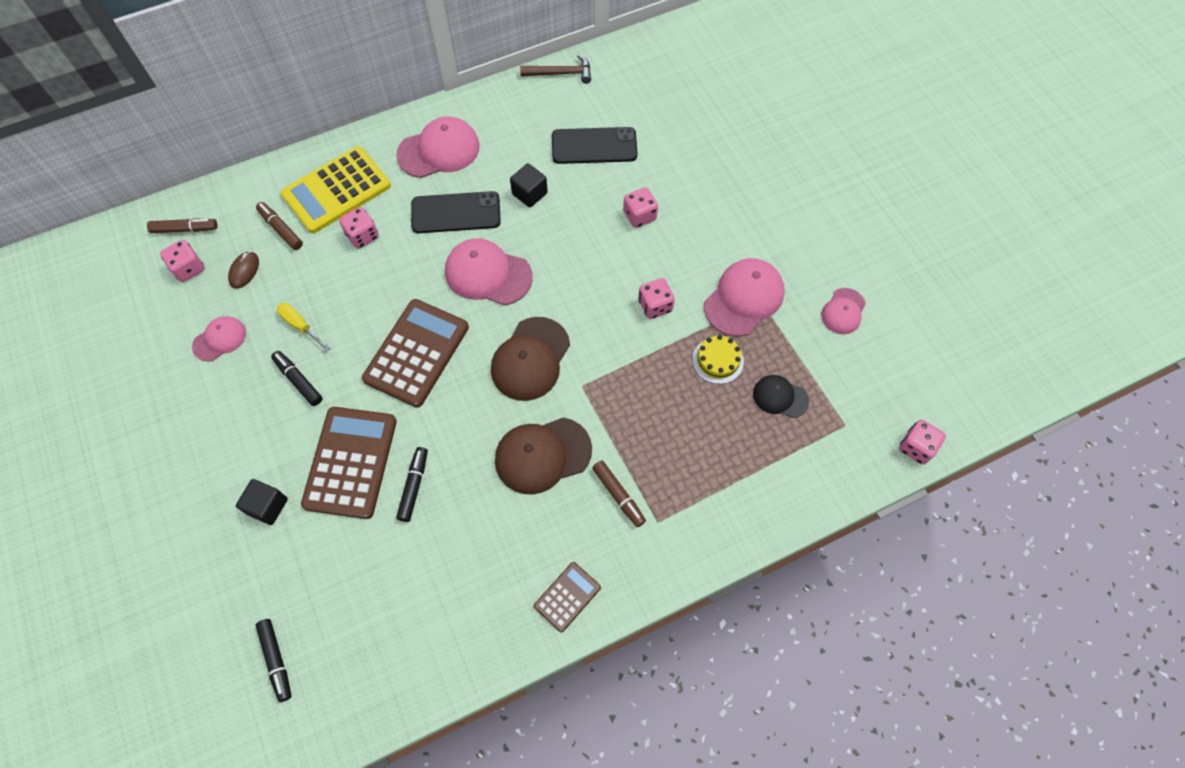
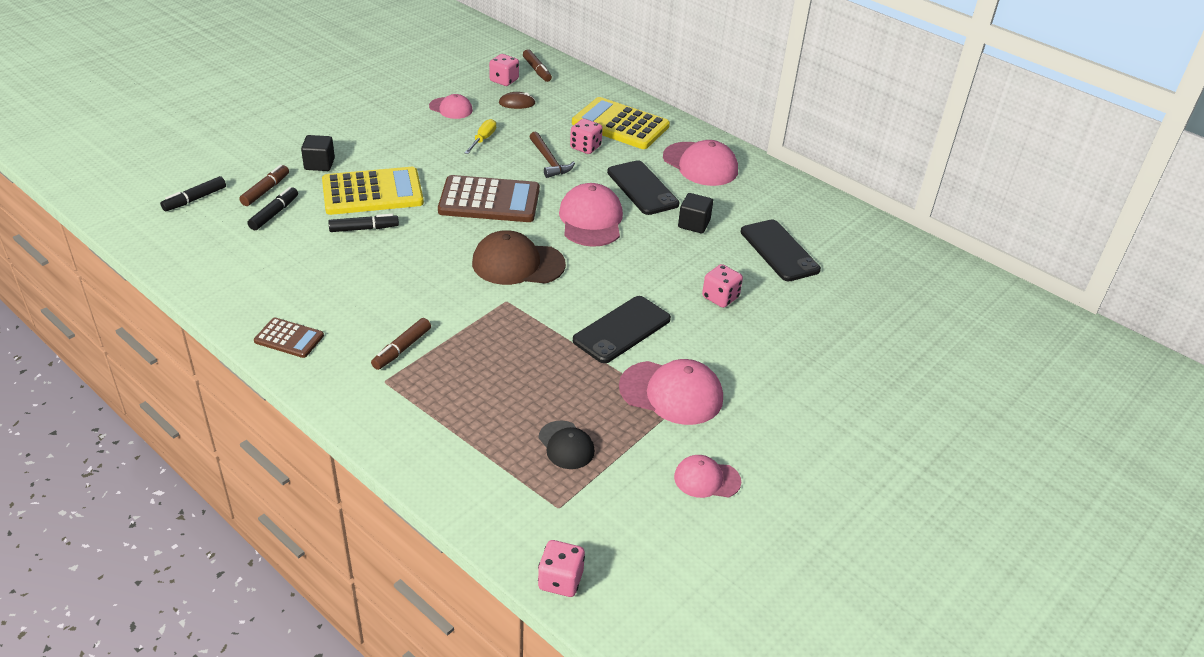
camera: 65 degrees right, 25 degrees down
brown marker [256,202,303,250] -> brown marker moved to [239,165,289,206]
black marker [271,351,323,406] -> black marker moved to [248,187,298,230]
brown calculator [301,407,397,519] -> yellow calculator [322,167,424,215]
brown cap [495,417,592,494] -> none
brown hammer [520,55,591,84] -> brown hammer moved to [529,132,575,178]
pink dice [638,278,675,319] -> black phone [573,296,671,363]
yellow cake [693,335,744,384] -> none
black cap [753,375,809,418] -> black cap turned 150 degrees clockwise [539,420,595,469]

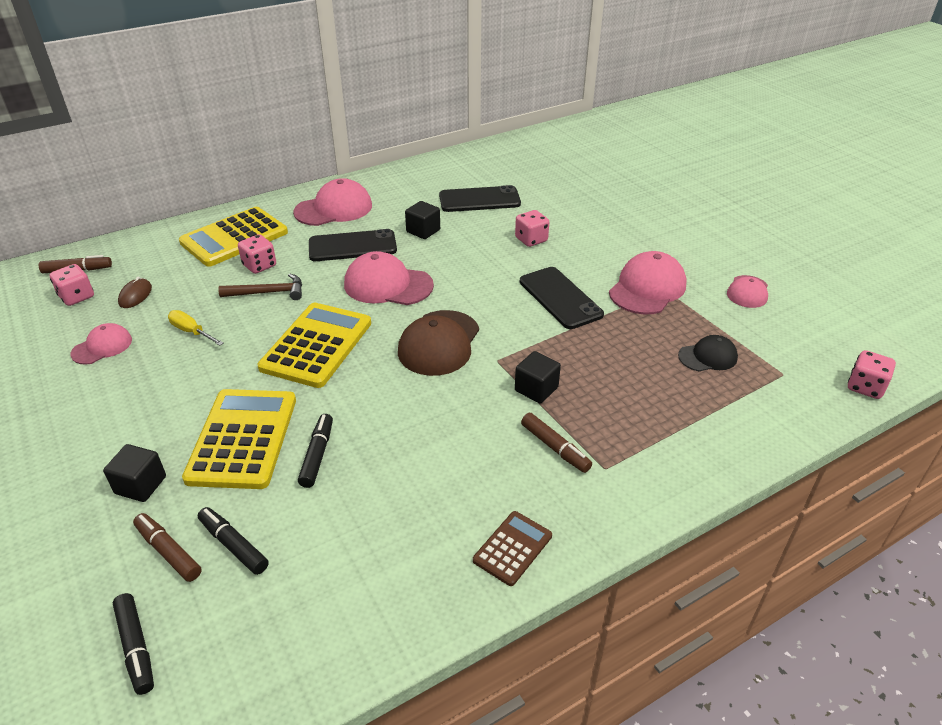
camera: 70 degrees left, 0 degrees up
brown calculator [438,175,540,222] -> yellow calculator [257,303,371,388]
none -> black cube [515,351,561,403]

